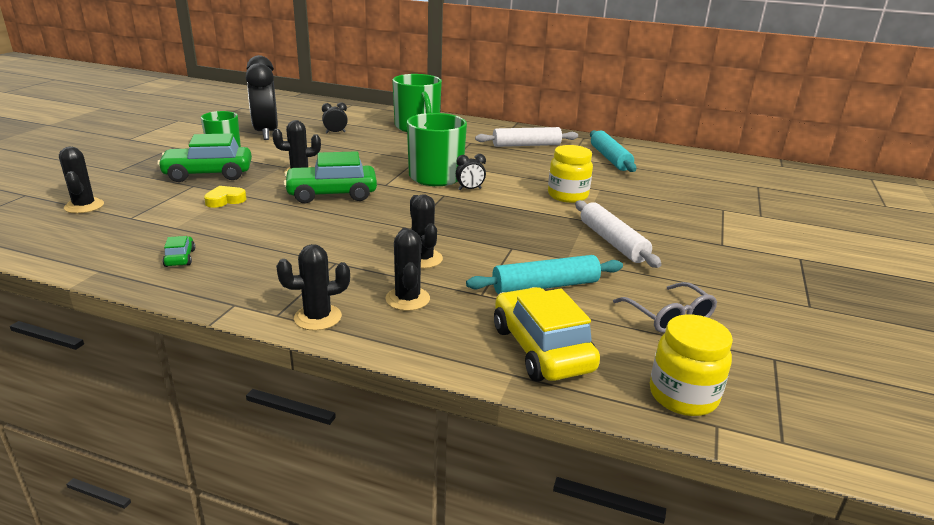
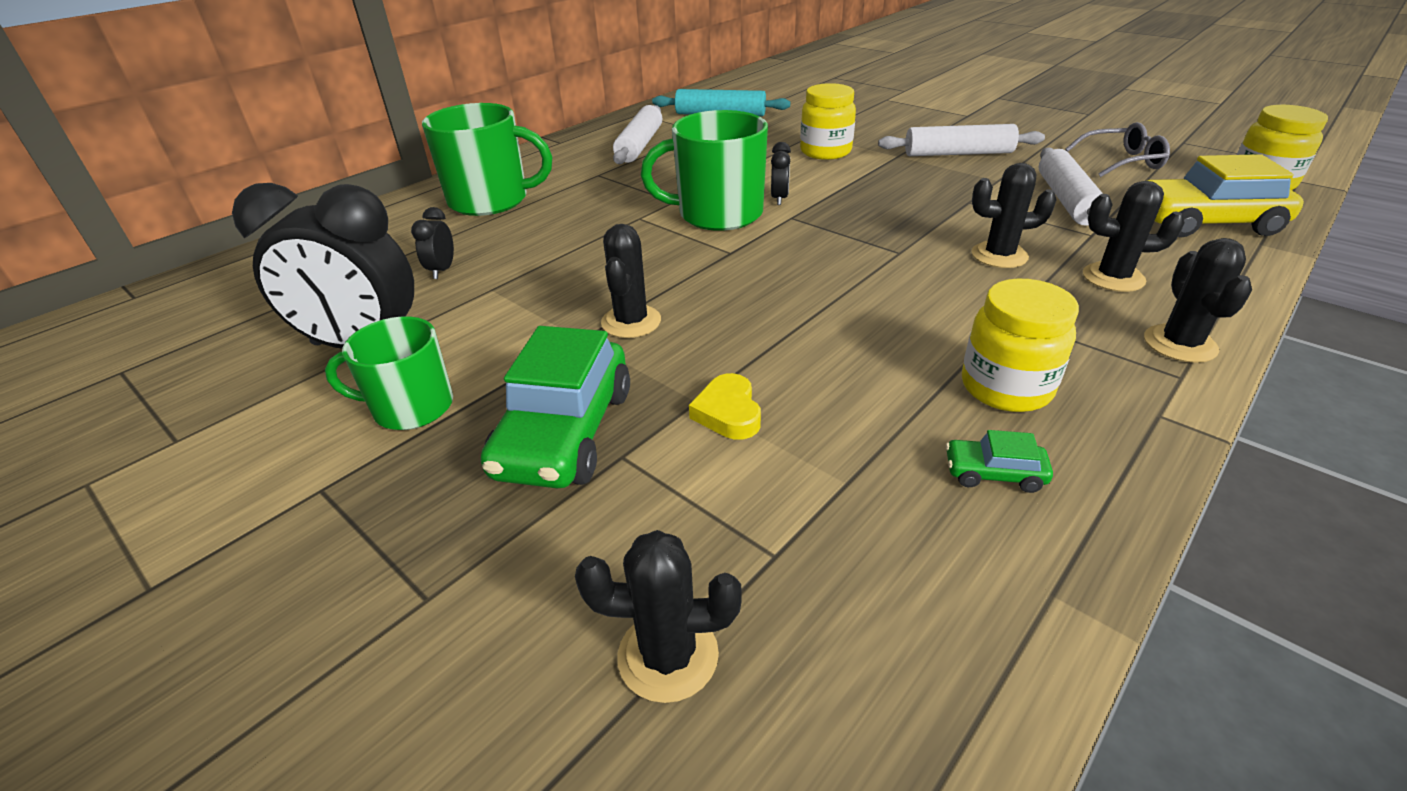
camera: 65 degrees left, 10 degrees up
green car [283,151,377,204] -> none
turquoise rolling pin [466,255,623,294] -> white rolling pin [1039,147,1103,226]
none -> yellow jar [962,279,1079,412]

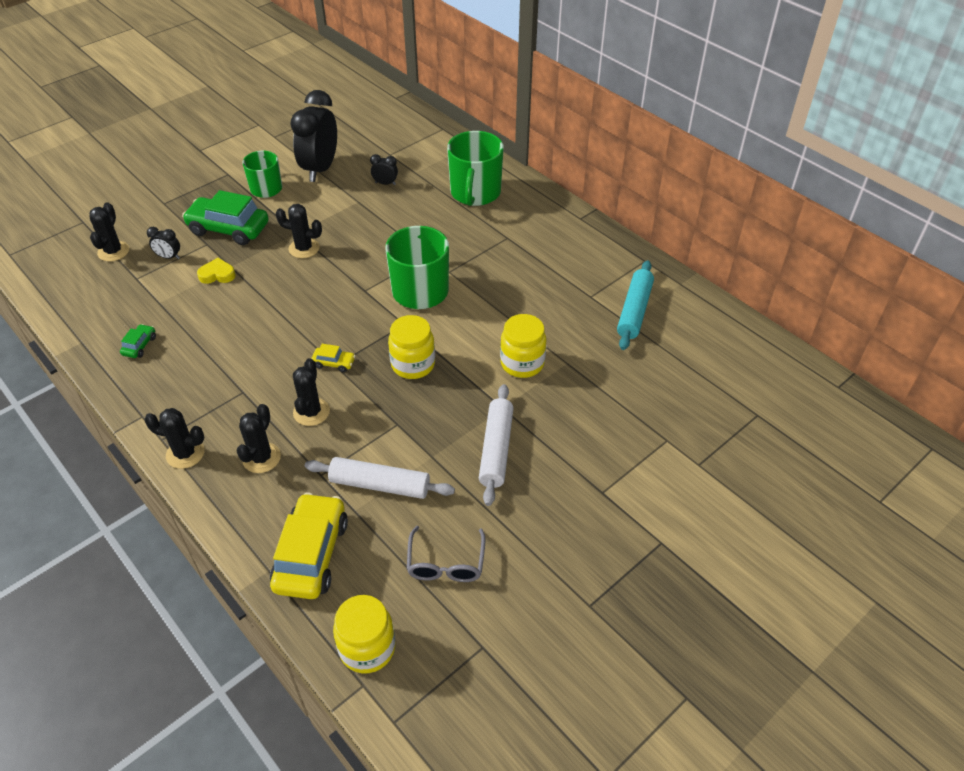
camera: 95 degrees right, 10 degrees up
white rolling pin [613,105,662,164] -> none
black clock [771,142,791,205] -> black clock moved to [147,227,180,259]
yellow jar [962,279,1079,412] -> yellow jar moved to [388,315,435,379]
none -> yellow car [311,344,355,372]

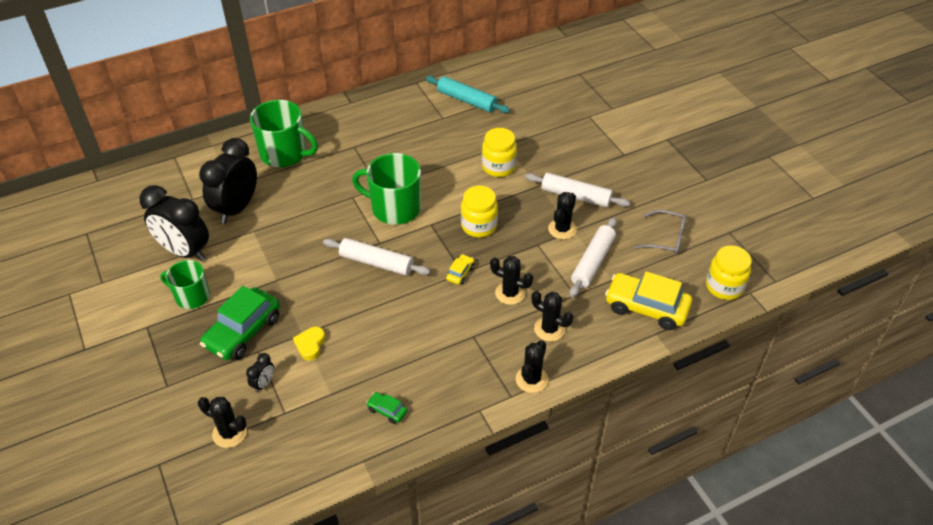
camera: 75 degrees left, 0 degrees up
black cactus [275,204,322,258] -> black cactus moved to [548,192,577,239]
black clock [370,154,398,185] -> black clock [199,138,257,224], size x2.36
none -> white rolling pin [323,238,430,276]

